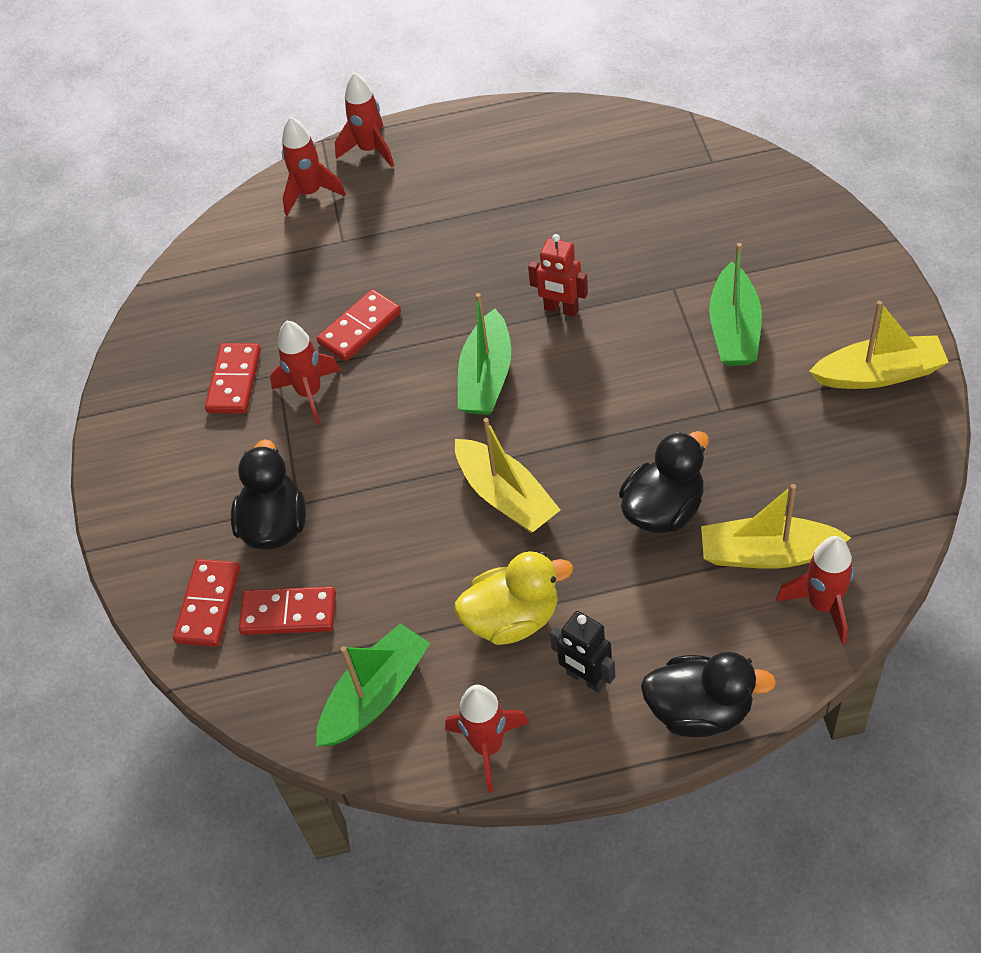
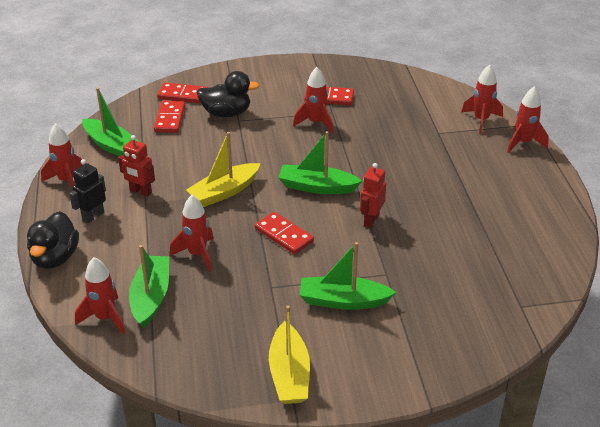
camera: 85 degrees right, 15 degrees down
red domino [317,289,401,361] -> red domino moved to [255,212,314,254]
yellow duck [455,551,573,645] -> red robot [118,135,155,197]
black duck [619,431,709,533] -> red rocket [170,195,214,272]
yellow boat [701,484,851,569] -> green boat [129,245,169,328]

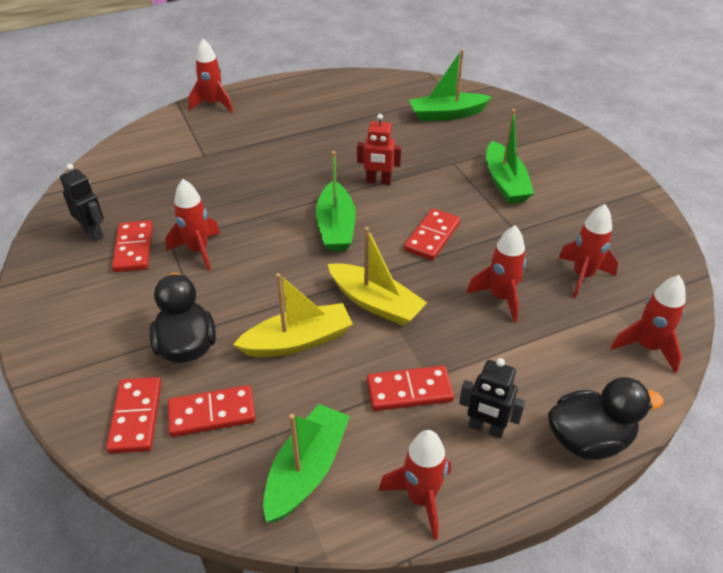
camera: 105 degrees left, 5 degrees up
red robot [118,135,155,197] -> red domino [367,366,454,411]
green boat [129,245,169,328] -> green boat moved to [409,49,492,121]
yellow boat [269,305,310,404] -> yellow boat moved to [233,273,353,357]
red rocket [462,65,503,134] -> red rocket moved to [558,204,618,298]
none -> black robot [60,164,104,241]

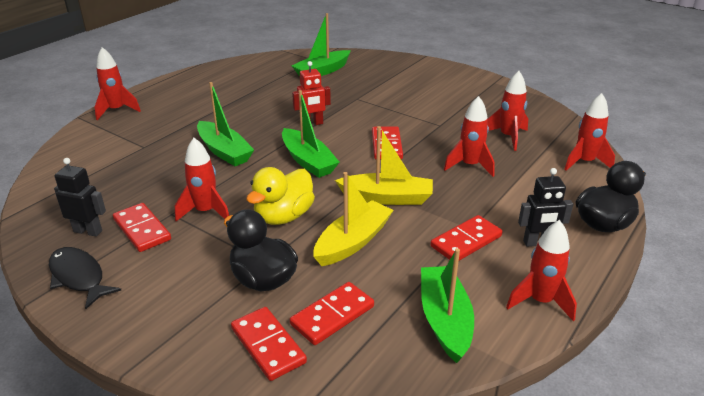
camera: 30 degrees left, 10 degrees down
green boat [486,109,534,204] -> green boat moved to [197,82,254,166]
none -> black fish [49,247,121,309]
none -> yellow duck [246,167,315,225]

